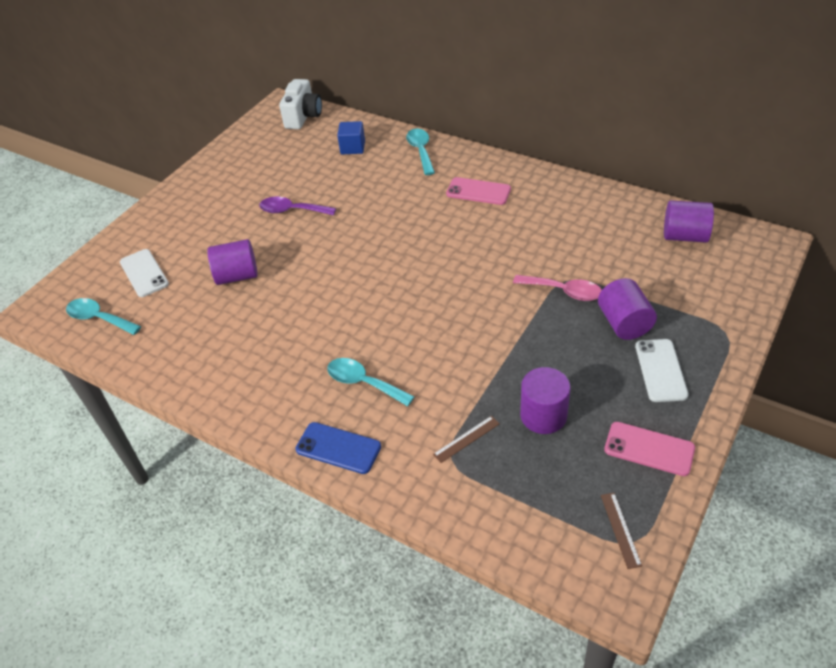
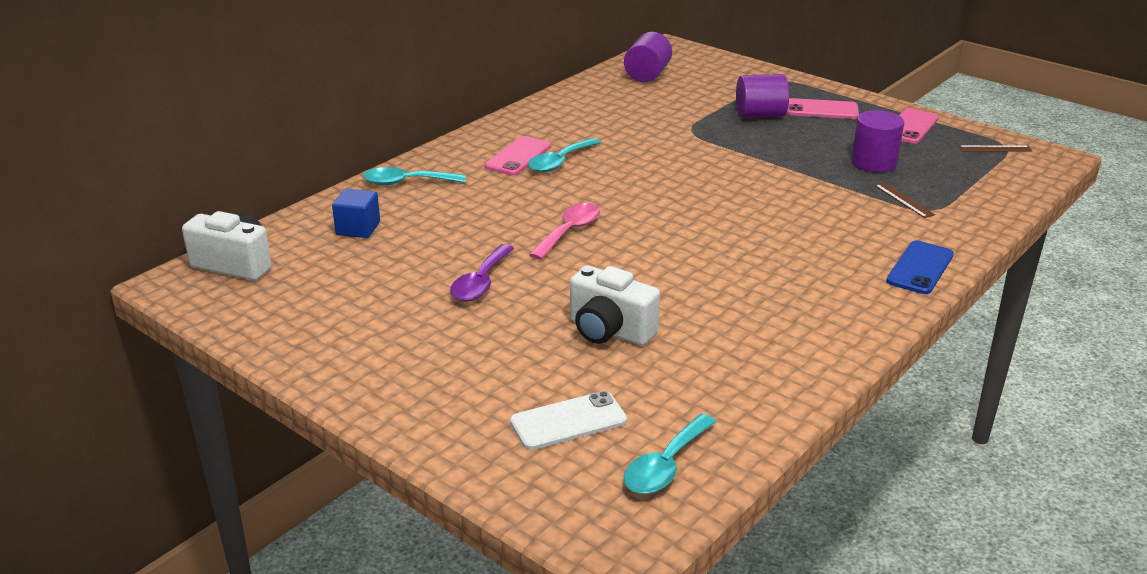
camera: 85 degrees left, 15 degrees down
purple cylinder [207,239,258,285] -> white camera [570,266,660,346]
turquoise spoon [327,358,415,407] -> turquoise spoon moved to [528,138,601,172]
pink spoon [513,275,602,301] -> pink spoon moved to [529,203,600,260]
white phone [635,339,689,402] -> pink phone [786,98,859,119]

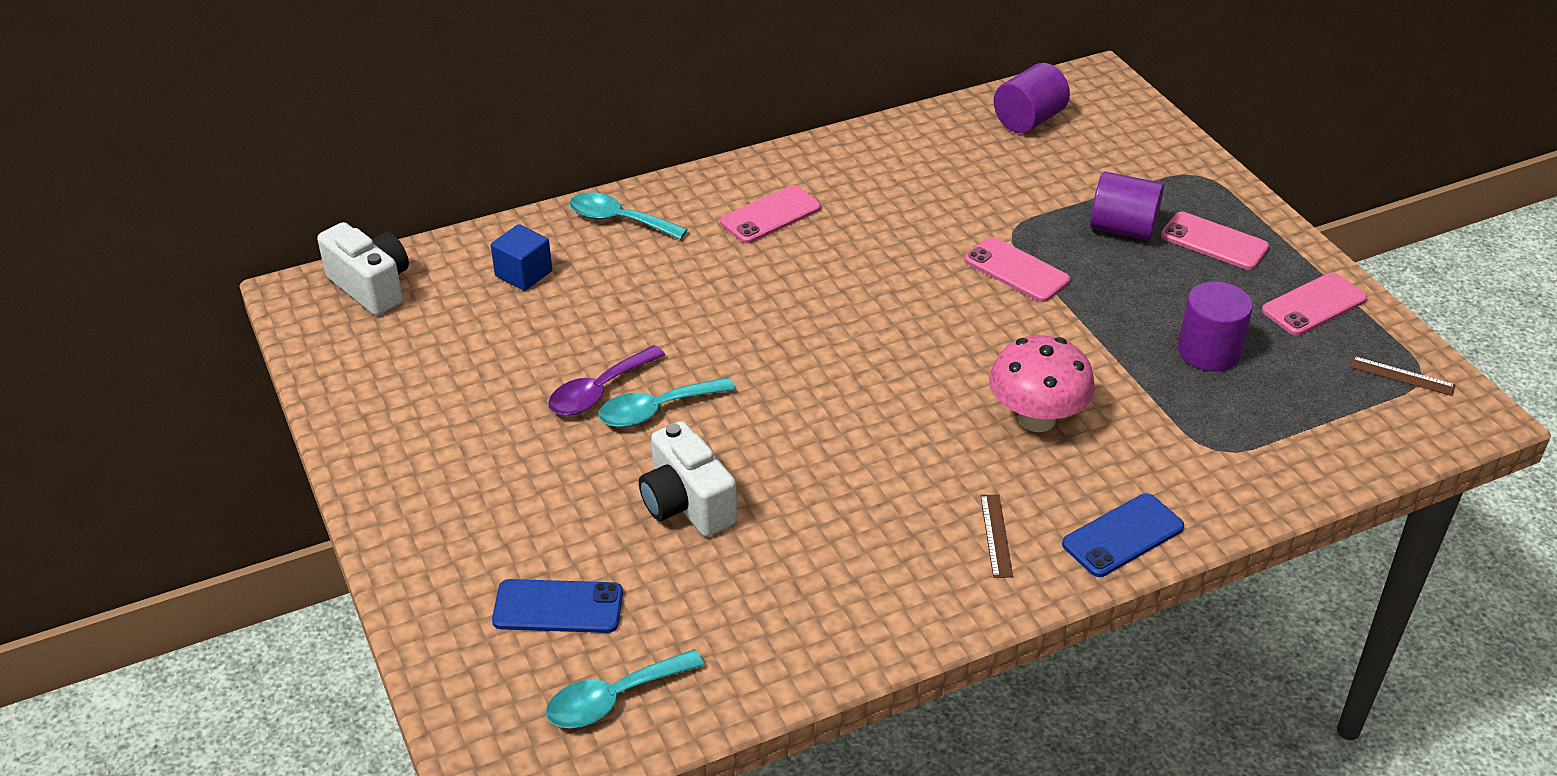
camera: 25 degrees right, 10 degrees up
white phone [510,391,627,450] -> blue phone [492,579,623,633]
turquoise spoon [528,138,601,172] -> turquoise spoon moved to [598,377,735,427]
pink spoon [529,203,600,260] -> none
brown ruler [875,182,935,218] -> brown ruler moved to [980,495,1013,578]
none -> pink phone [964,237,1070,302]
none -> pink mushroom [989,335,1095,432]

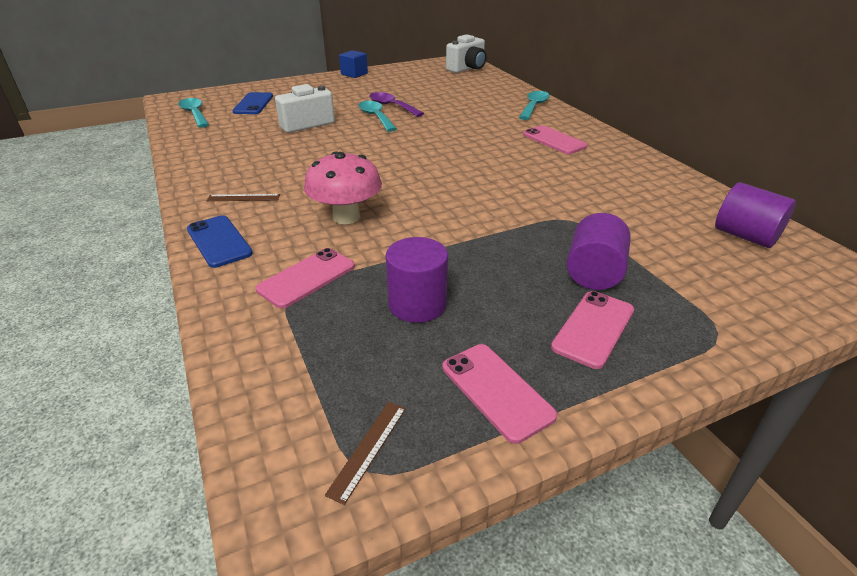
camera: 90 degrees right, 5 degrees down
blue cube [491,224,552,291] -> blue cube moved to [339,50,368,78]
pink phone [964,237,1070,302] -> pink phone moved to [256,248,355,309]

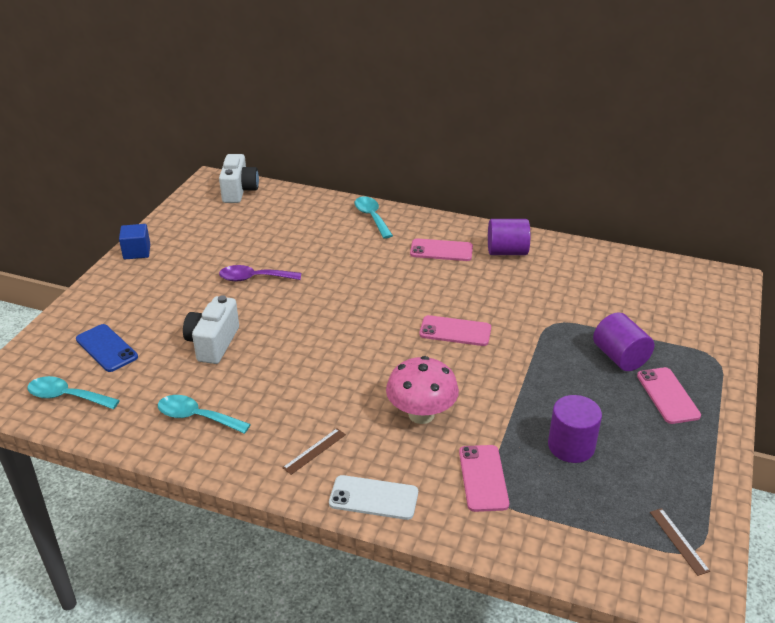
camera: 45 degrees left, 0 degrees up
blue phone [187,215,253,268] -> white phone [329,475,418,520]
turquoise spoon [359,101,397,132] -> turquoise spoon moved to [158,395,251,434]
pink phone [443,344,557,444] -> pink phone moved to [419,315,491,346]
purple cylinder [715,182,796,248] -> purple cylinder moved to [488,219,530,255]

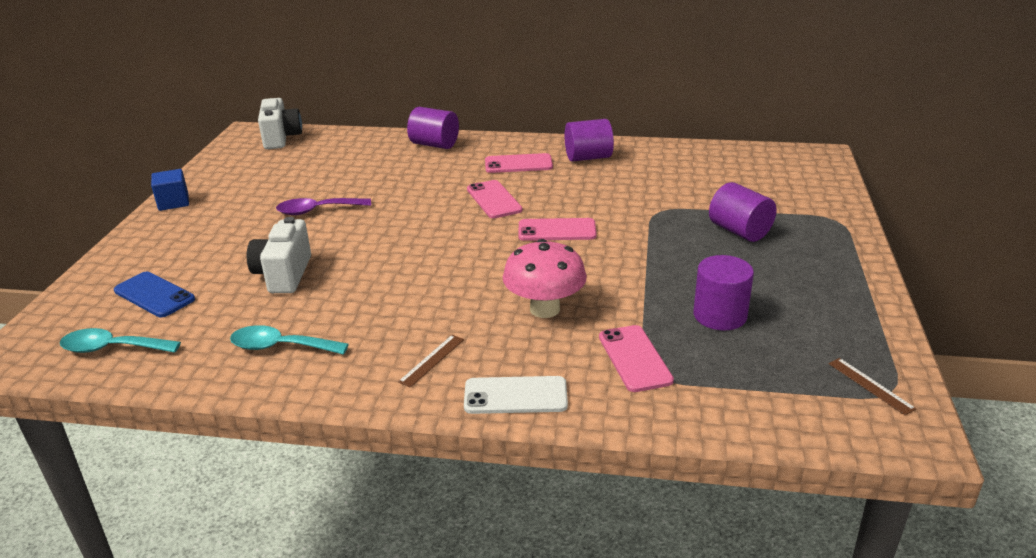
camera: 10 degrees left, 5 degrees down
turquoise spoon [355,196,393,239] -> purple cylinder [407,107,459,149]
pink phone [637,367,701,424] -> pink phone moved to [467,180,523,218]

